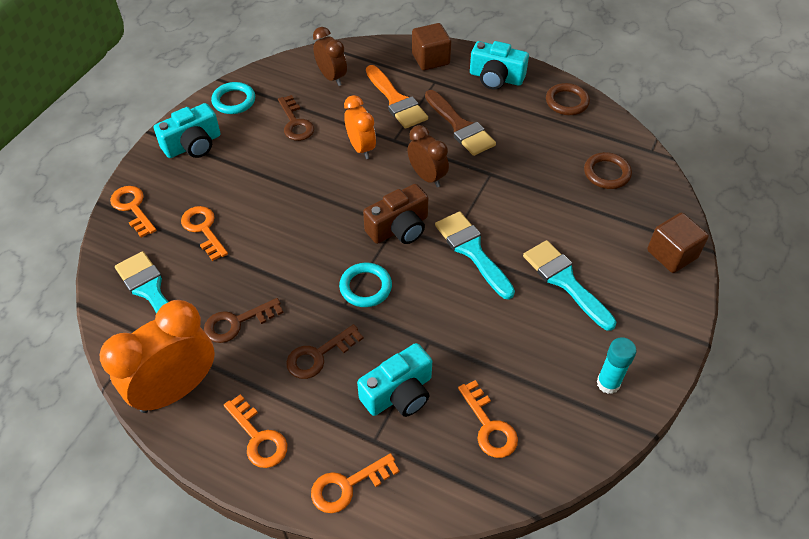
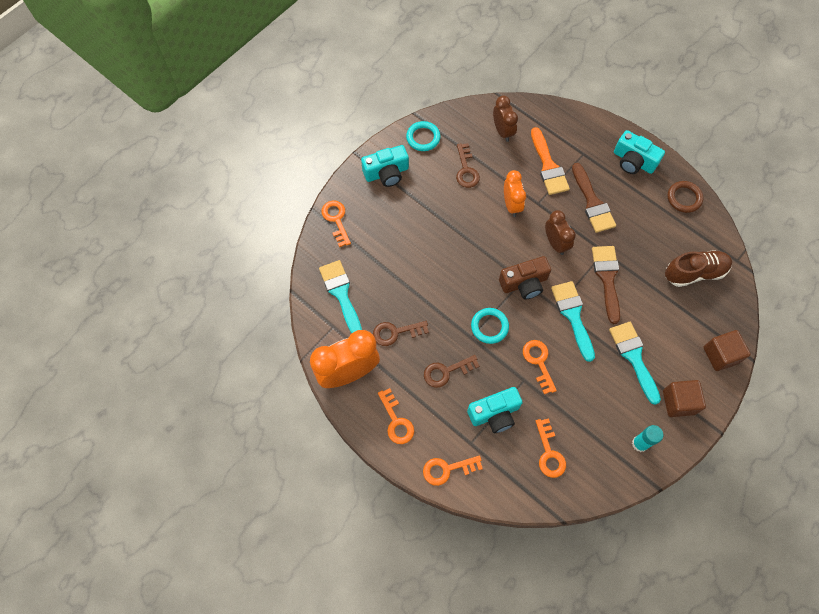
camera: 15 degrees right, 15 degrees up
orange key [181,206,228,261] -> orange key moved to [523,340,557,394]
brown cube [412,23,451,70] -> brown cube moved to [663,380,706,417]
brown ring [584,152,632,189] -> brown shoe [665,250,732,287]
none -> brown brush [592,246,620,324]

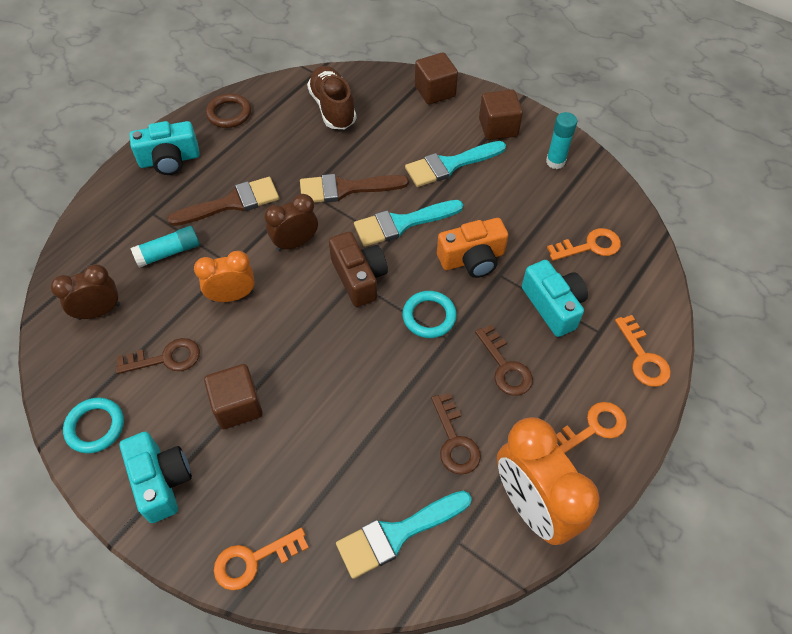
camera: 95 degrees left, 10 degrees down
orange key [523,340,557,394] -> orange camera [437,218,508,278]
orange brush [531,127,570,195] -> turquoise glue stick [131,226,200,268]
turquoise camera [614,130,665,174] -> turquoise camera turned 45 degrees clockwise [130,121,200,175]
none -> brown cube [204,364,263,429]

